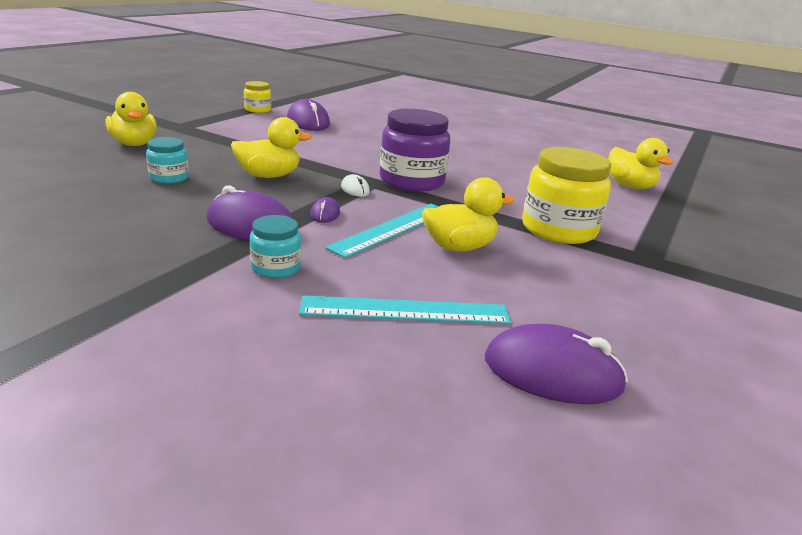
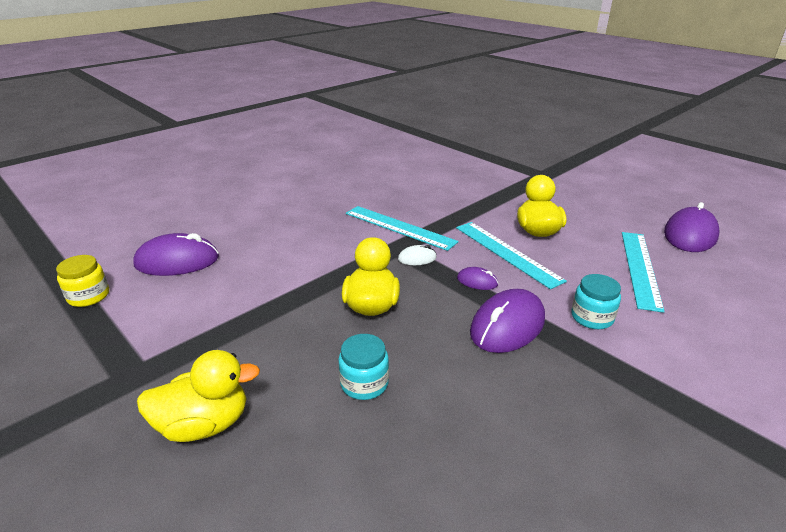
camera: 70 degrees left, 5 degrees up
purple jar [380,109,450,192] -> turquoise ruler [346,206,459,251]
yellow jar [522,147,611,244] -> none
yellow duck [608,138,674,189] -> none

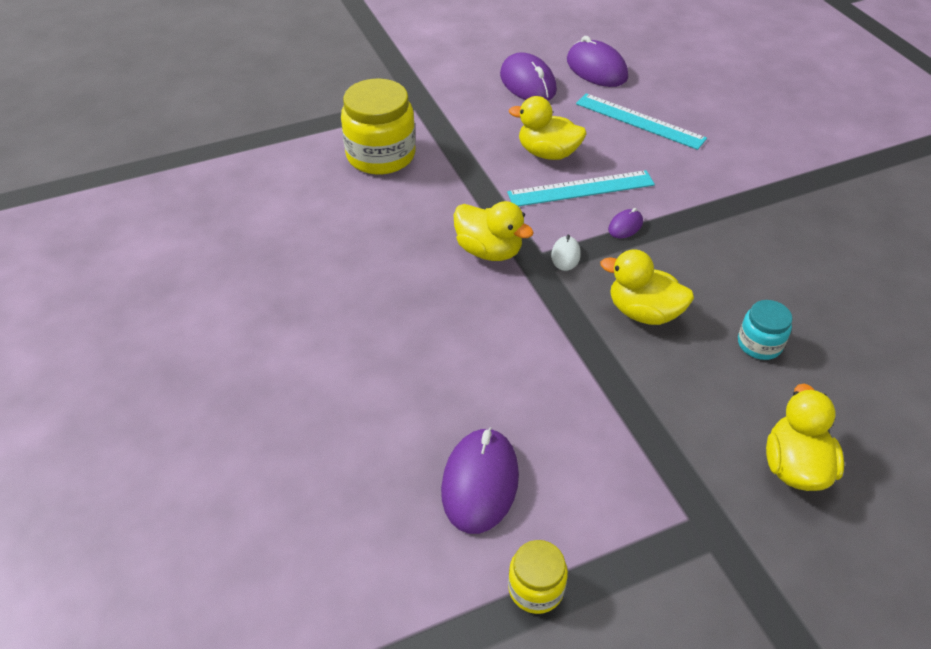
camera: 70 degrees left, 15 degrees up
turquoise ruler [346,206,459,251] -> yellow duck [453,201,534,261]
purple mouse [470,289,545,353] -> purple mouse moved to [500,52,557,101]
turquoise jar [571,274,621,329] -> none
none -> yellow jar [341,78,415,175]

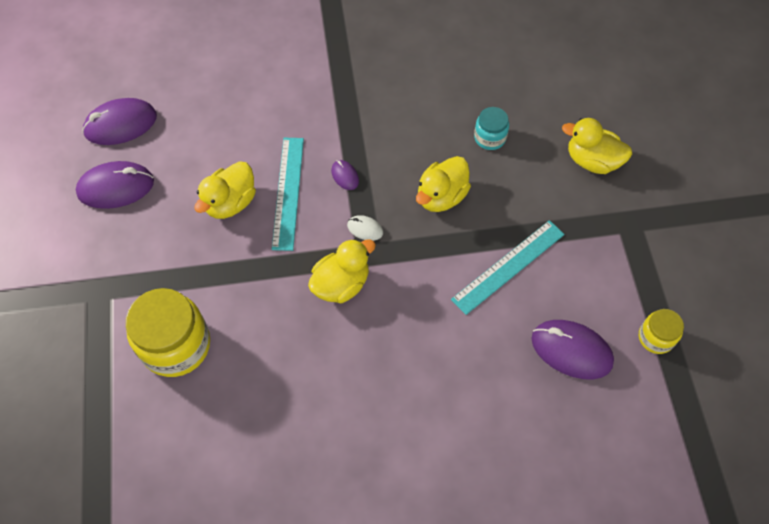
camera: 75 degrees left, 15 degrees up
turquoise ruler [576,93,707,150] -> turquoise ruler moved to [451,220,565,315]

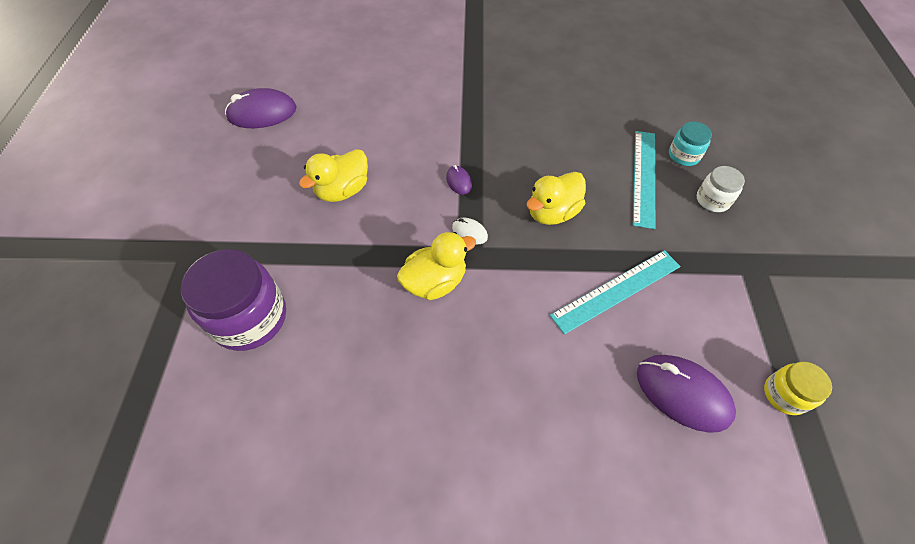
camera: 10 degrees right, 5 degrees down
purple mouse [76,161,154,209] -> none
yellow jar [126,288,210,377] -> purple jar [181,249,286,351]
turquoise ruler [272,138,304,251] -> turquoise ruler moved to [633,131,655,229]
turquoise jar [474,107,509,150] -> turquoise jar moved to [669,122,712,166]
yellow duck [562,118,632,174] -> white jar [697,166,745,212]

